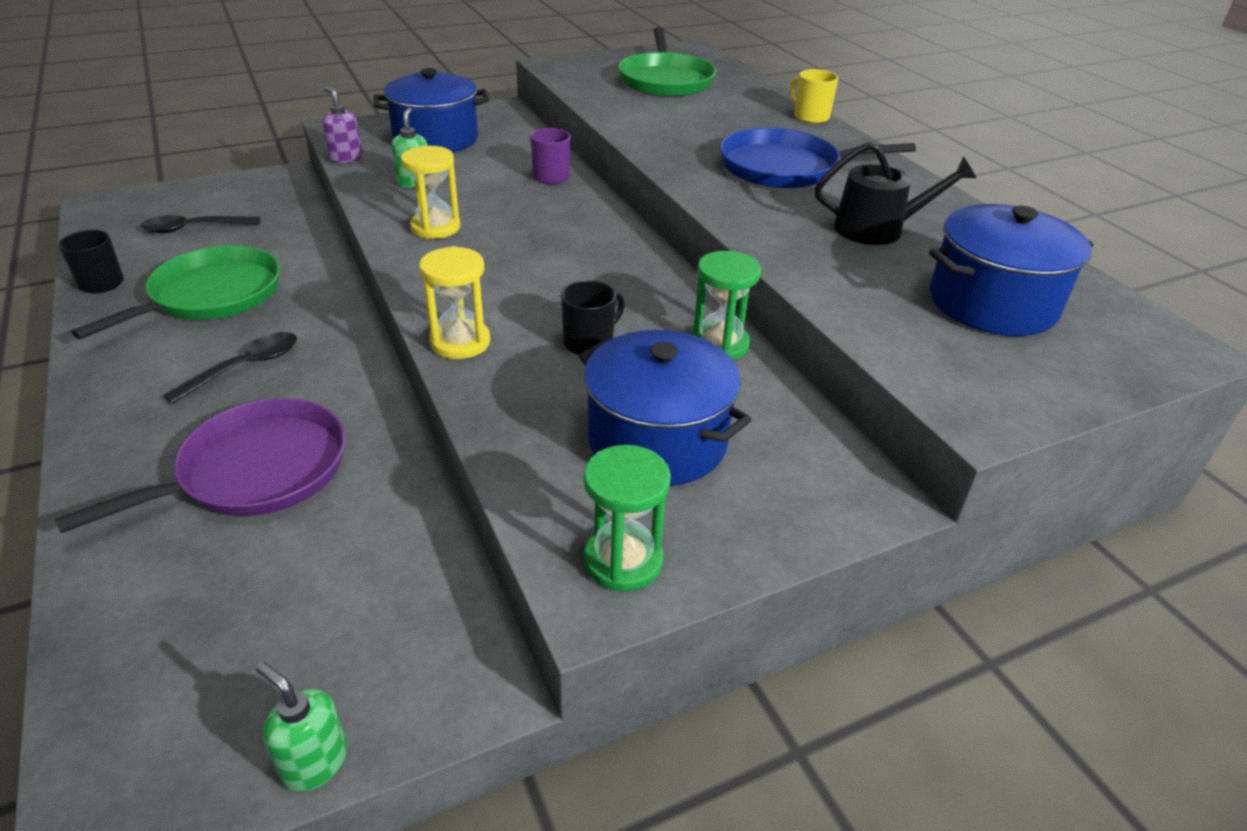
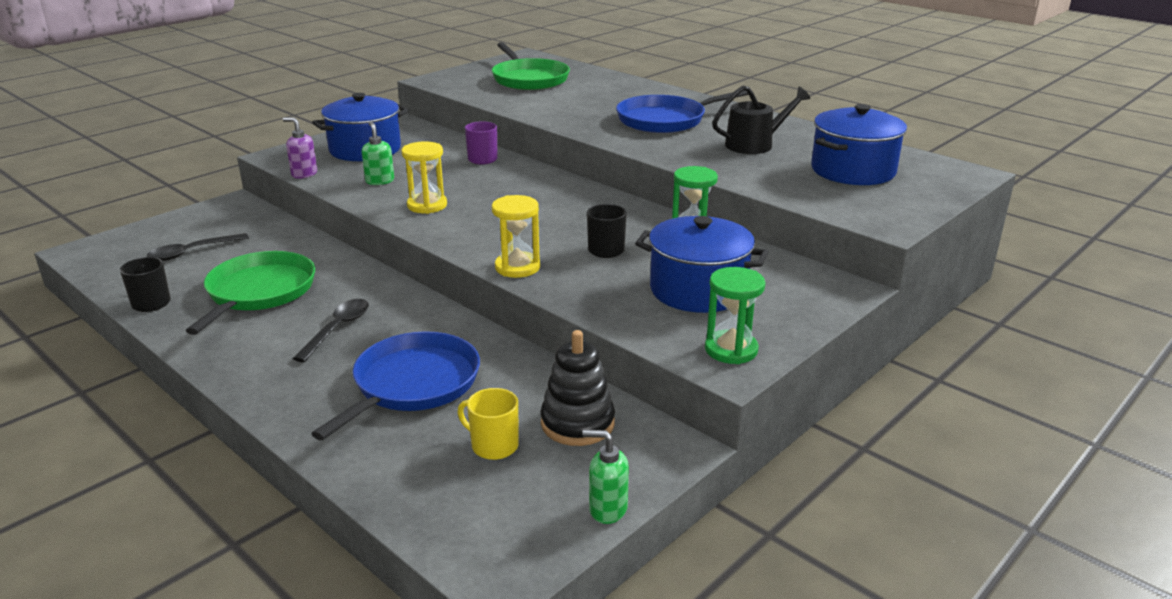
camera: 20 degrees left, 10 degrees down
purple pan [55,398,346,533] -> blue pan [312,331,480,440]
yellow mug [790,69,839,123] -> yellow mug moved to [457,388,519,460]
none -> black stacking toy [541,330,615,446]

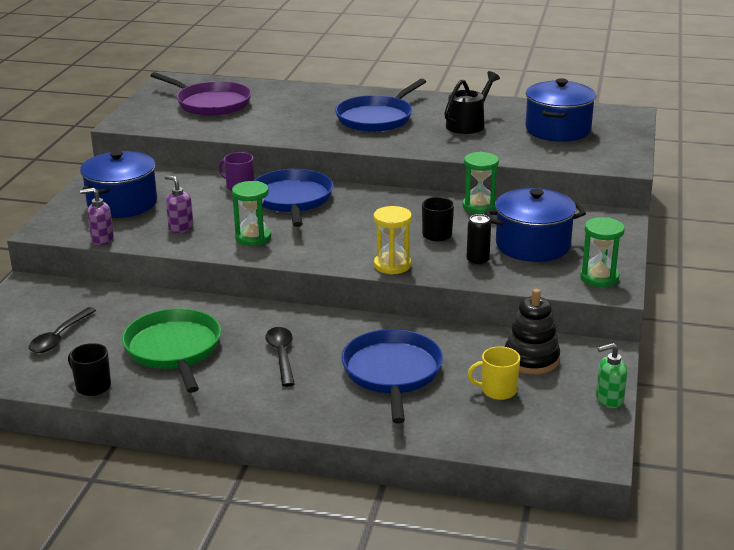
camera: 30 degrees left, 0 degrees up
green soap dispenser [362,121,394,185] -> purple soap dispenser [164,175,193,233]
yellow hourglass [401,141,447,214] -> green hourglass [232,181,271,246]
green pan [492,42,570,90] -> purple pan [150,72,251,116]
none -> blue pan [254,169,333,227]
none -> black can [466,214,491,266]

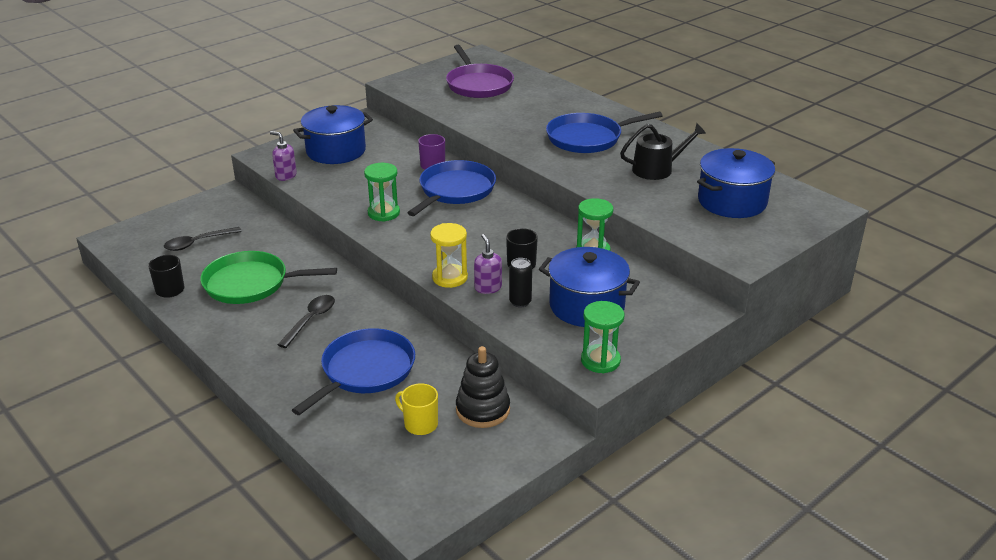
camera: 35 degrees right, 5 degrees up
green pan [122,308,221,393] -> green pan turned 105 degrees counterclockwise [200,251,337,304]
purple soap dispenser [164,175,193,233] -> purple soap dispenser moved to [474,234,502,294]
green soap dispenser [596,343,627,408] -> none

